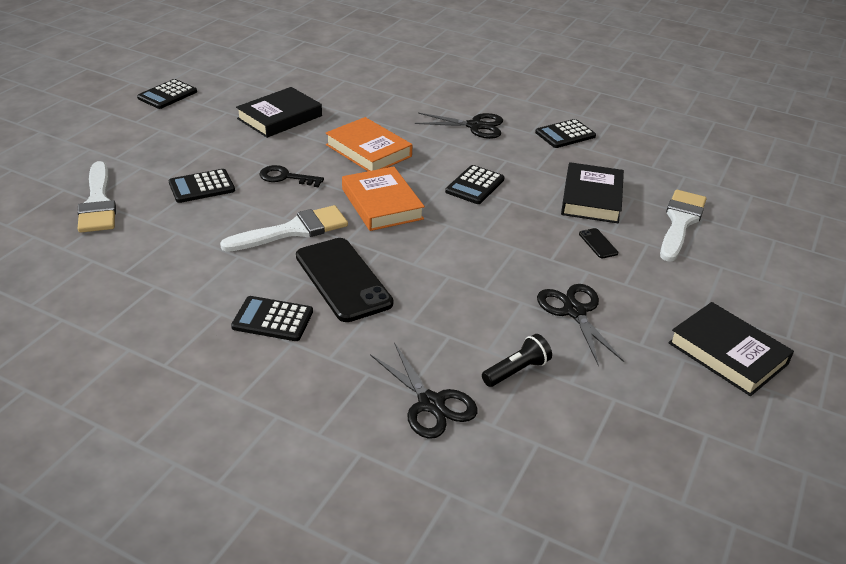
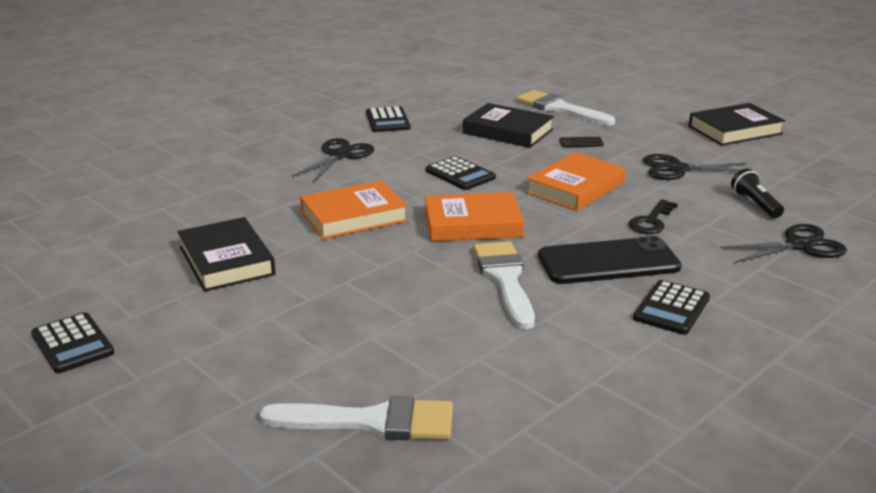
camera: 70 degrees left, 10 degrees down
black calculator [169,169,235,203] -> none
black key [259,165,324,187] -> black key moved to [629,199,678,234]
none -> orange book [526,152,626,211]

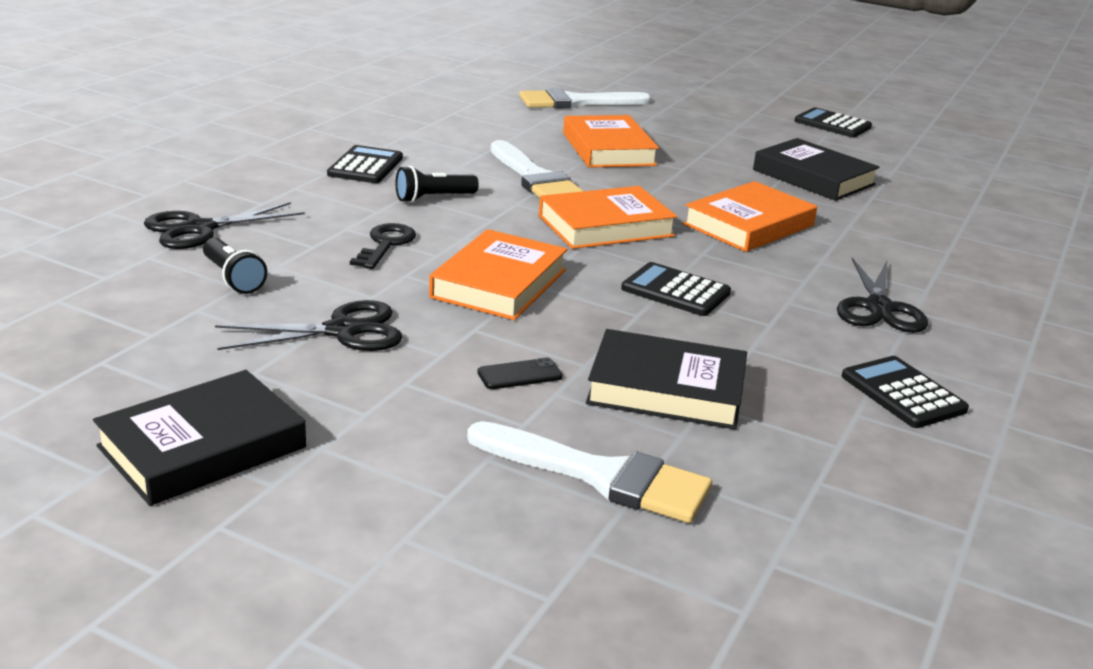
camera: 160 degrees right, 0 degrees up
black phone [538,236,681,284] -> black flashlight [396,166,479,203]
none -> orange book [563,115,659,168]

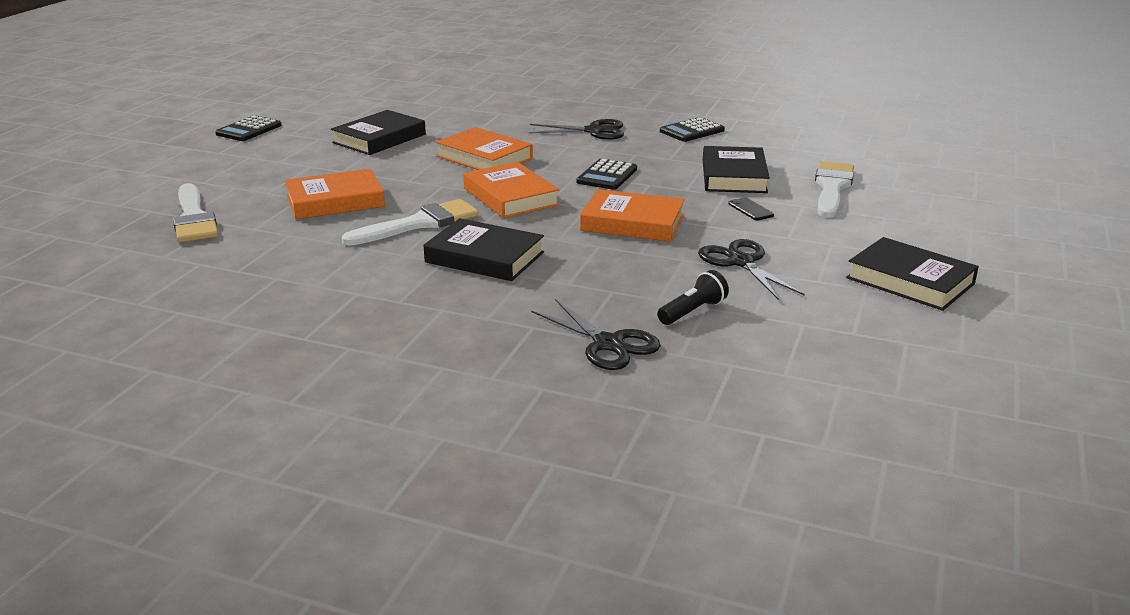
camera: 95 degrees left, 0 degrees up
black calculator [327,145,403,183] -> none
black key [350,223,416,269] -> none
black flashlight [396,166,479,203] -> black book [423,218,544,281]

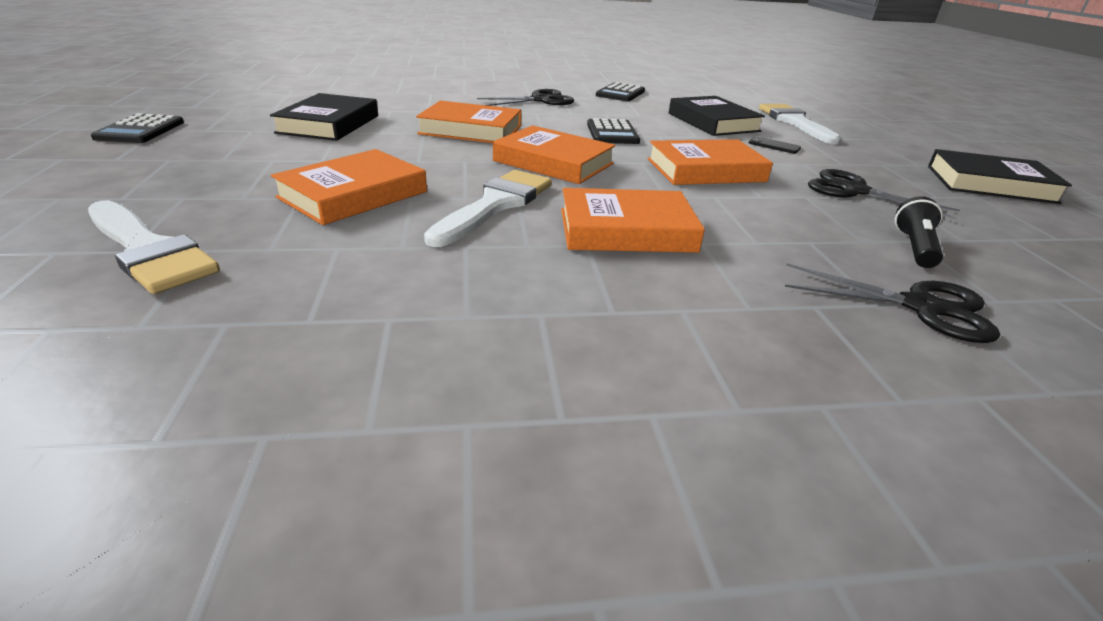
camera: 30 degrees left, 5 degrees up
black book [423,218,544,281] -> orange book [561,188,705,253]

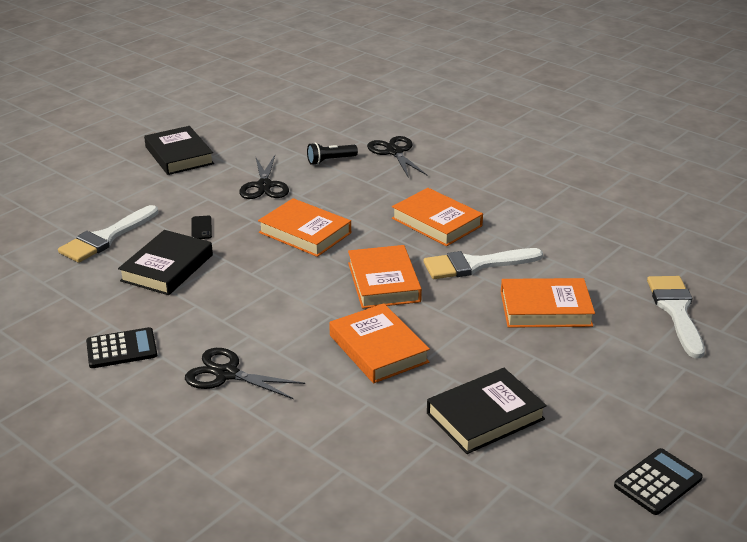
camera: 130 degrees left, 0 degrees up
black calculator [587,118,640,144] -> none

